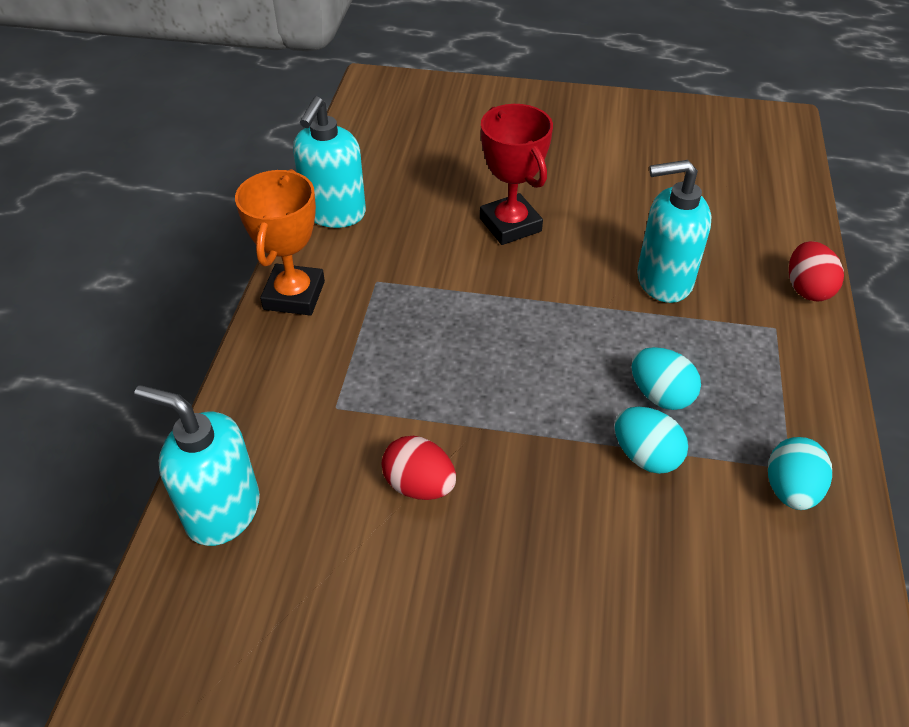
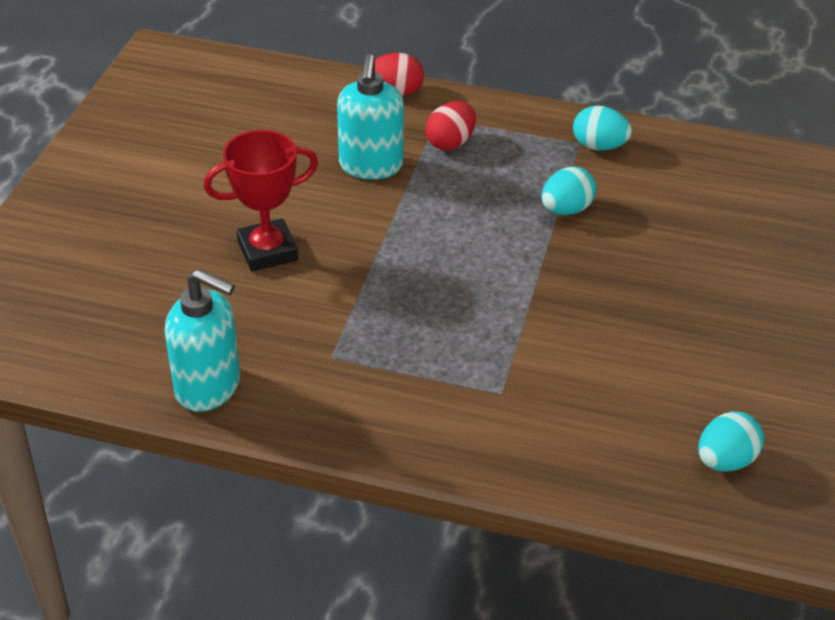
camera: 85 degrees left, 5 degrees down
turquoise soap dispenser [134,385,260,546] -> none
orange trophy [235,169,325,316] -> none
red egg [382,436,456,500] -> red egg moved to [425,102,476,150]
turquoise egg [632,347,701,410] -> turquoise egg moved to [698,411,764,471]

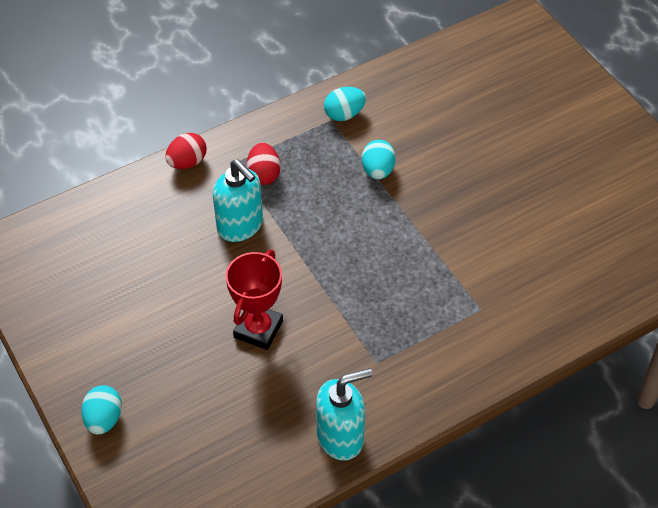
camera: 45 degrees left, 10 degrees up
turquoise egg [698,411,764,471] -> turquoise egg moved to [81,385,122,435]

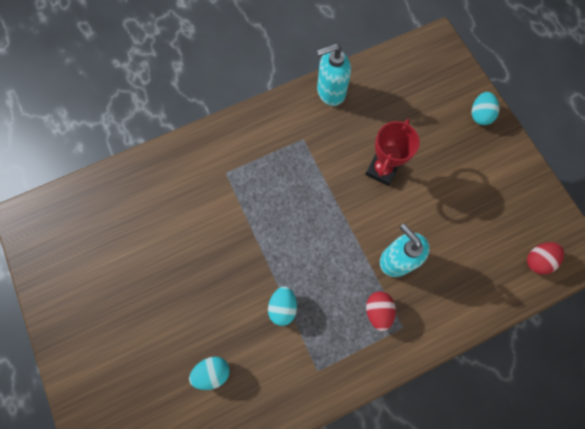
camera: 175 degrees left, 20 degrees up
red egg [165,133,207,169] -> red egg moved to [527,242,564,275]
turquoise egg [324,87,366,121] -> turquoise egg moved to [189,357,230,390]

